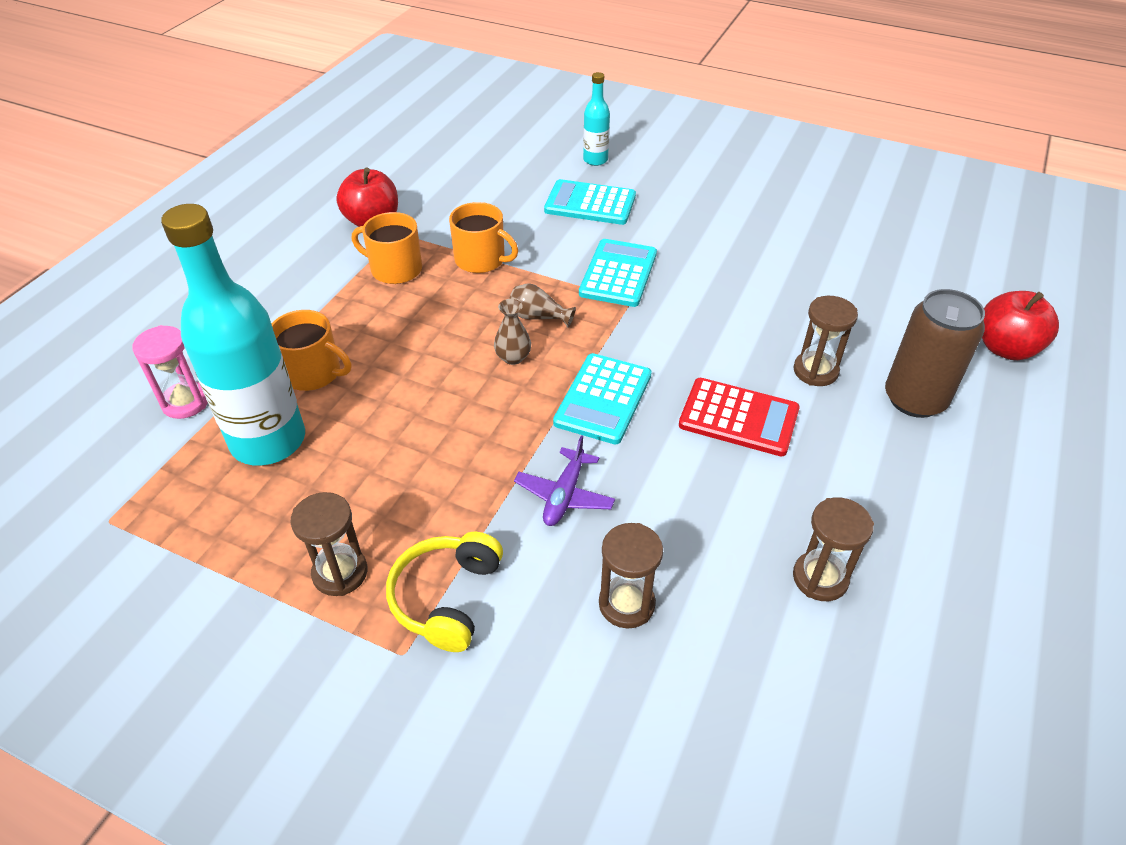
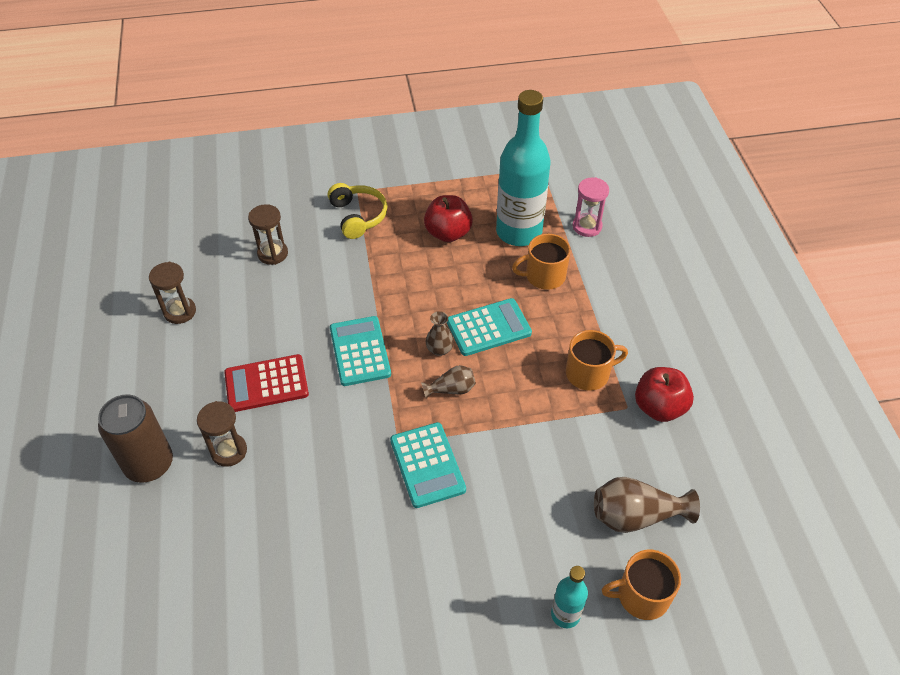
camera: 145 degrees right, 5 degrees up
brown hourglass [290,492,367,596] -> none
orange mug [449,202,518,273] -> orange mug moved to [602,550,681,620]
purple plane [514,435,615,526] -> none
turquoise calculator [544,179,636,225] -> turquoise calculator moved to [447,298,532,356]
red apple [982,291,1059,360] -> red apple moved to [424,195,473,242]
none -> brown vase [594,477,700,533]

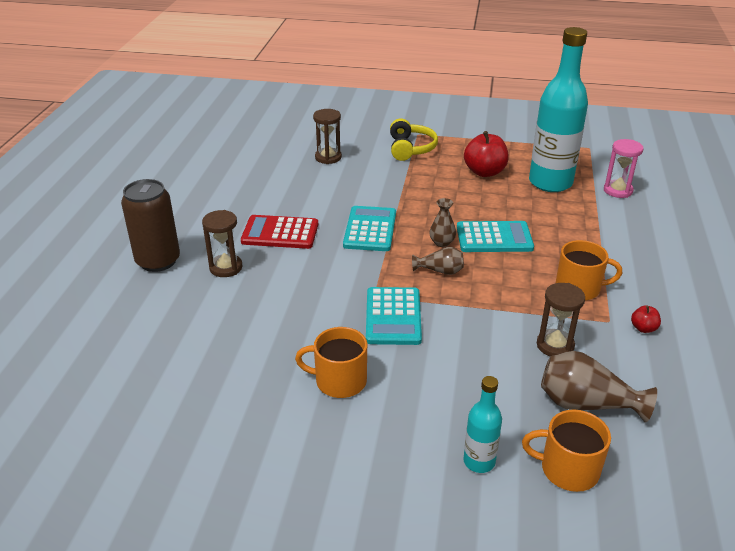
camera: 20 degrees right, 15 degrees down
brown hourglass [149,262,196,324] -> brown hourglass moved to [537,283,585,356]
orange mug [512,234,571,290] -> orange mug moved to [295,327,367,398]
red apple [635,367,694,422] -> red apple [631,305,661,333], size x0.48

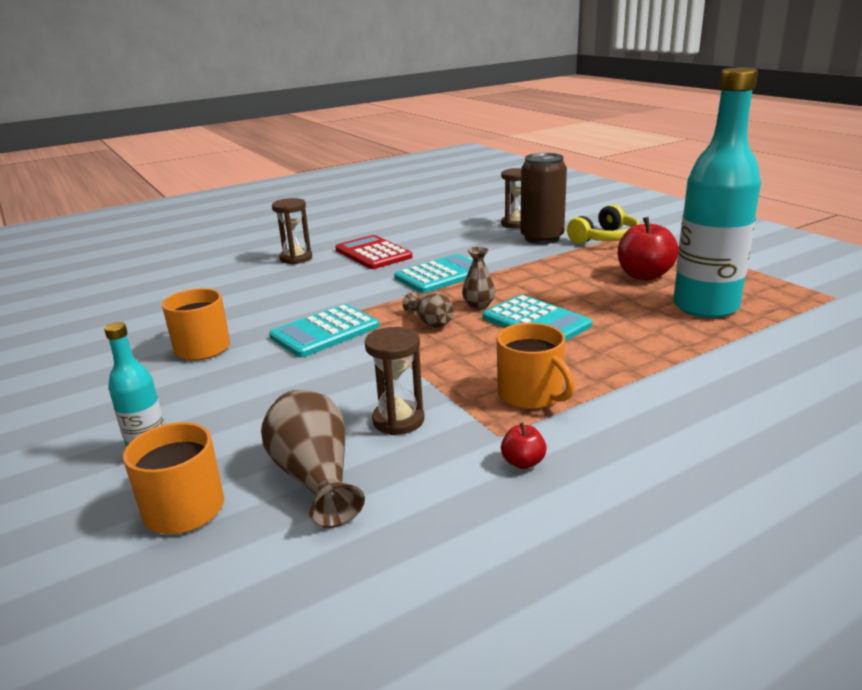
camera: 50 degrees right, 10 degrees down
brown can [121,179,180,272] -> brown can moved to [520,153,567,244]
pink hourglass [604,139,644,198] -> none

